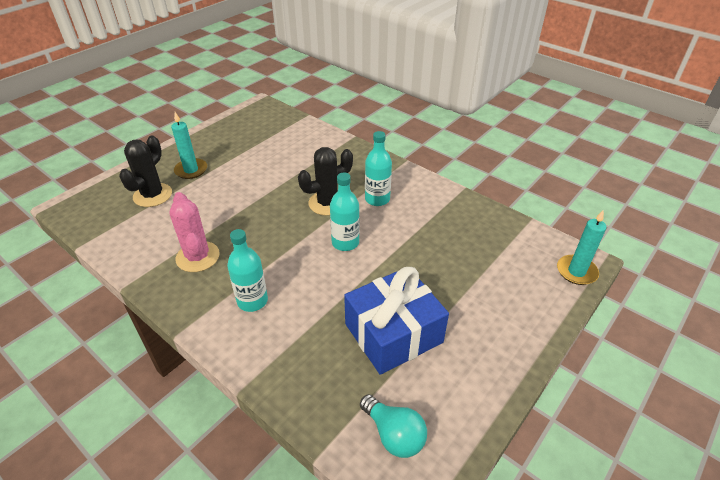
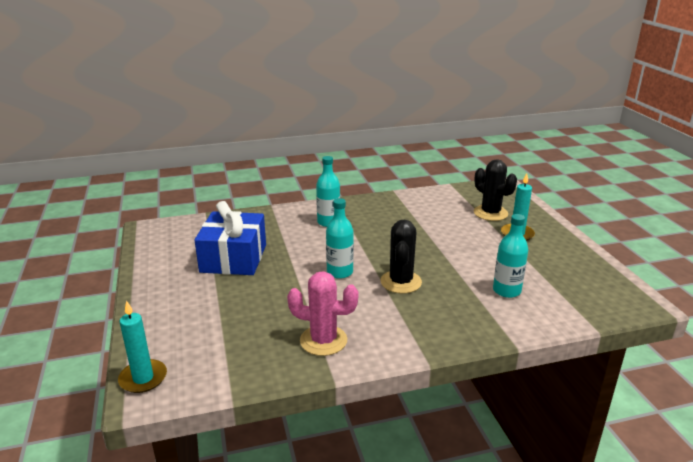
camera: 125 degrees right, 15 degrees down
pink cactus [169,192,220,272] -> pink cactus moved to [287,271,358,356]
turquoise light bulb [360,394,427,458] -> none
turquoise bottle [365,131,392,206] -> turquoise bottle moved to [493,214,528,298]

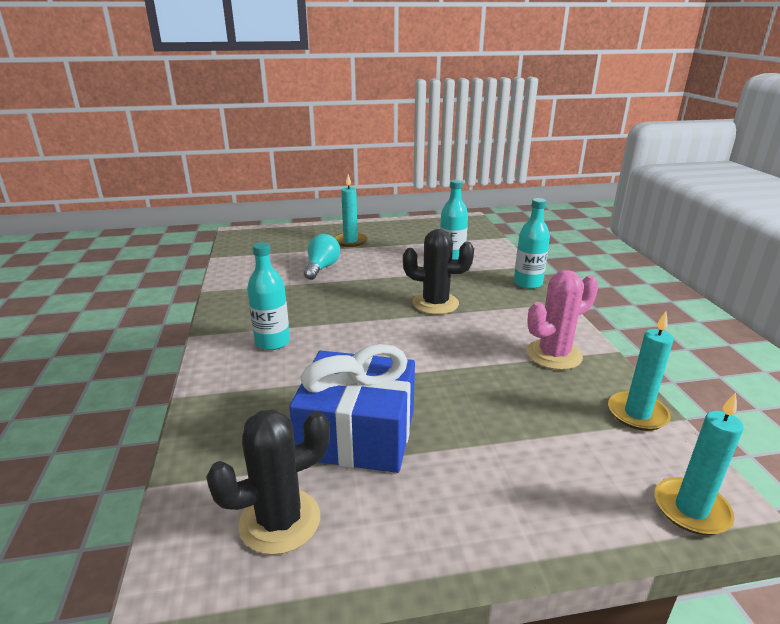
camera: 85 degrees left, 0 degrees up
pink cactus [287,271,358,356] -> pink cactus turned 45 degrees clockwise [526,270,599,370]
turquoise bottle [326,198,354,279] -> turquoise bottle moved to [514,198,550,289]
black cactus [474,159,517,221] -> black cactus moved to [206,409,330,555]
none -> turquoise light bulb [304,234,340,280]
none -> turquoise candle [608,312,674,431]

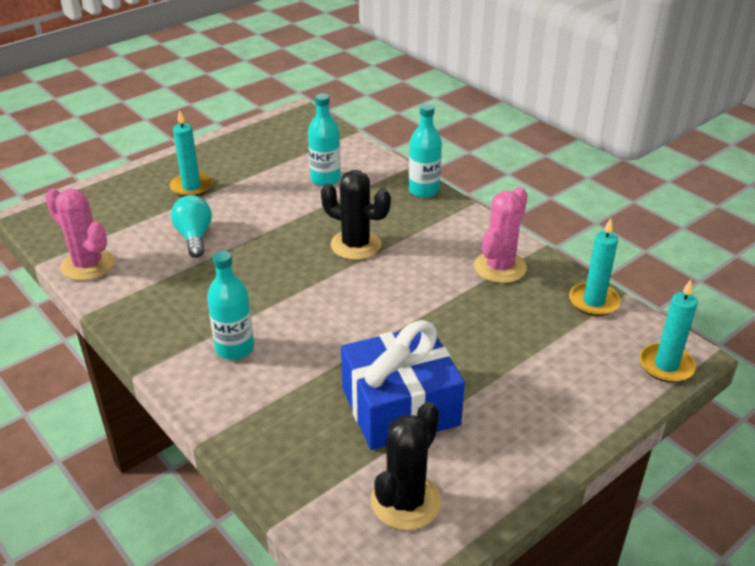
camera: 30 degrees left, 10 degrees up
black cactus [403,229,474,315] -> black cactus turned 45 degrees clockwise [321,170,391,260]
none -> pink cactus [45,188,115,281]

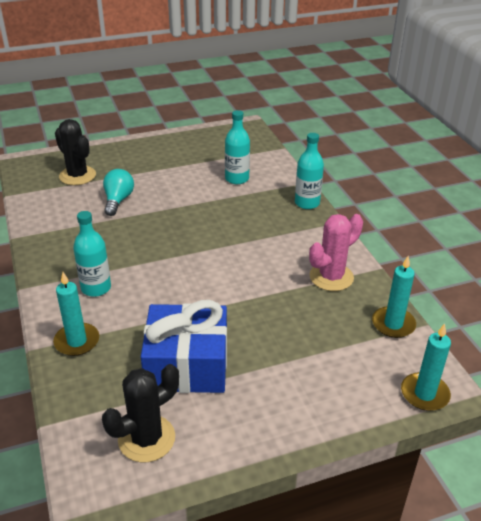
camera: 20 degrees right, 0 degrees up
pink cactus [45,188,115,281] -> none
turquoise candle [170,110,213,197] -> turquoise candle moved to [53,272,99,356]
black cactus [321,170,391,260] -> black cactus moved to [55,119,96,185]

